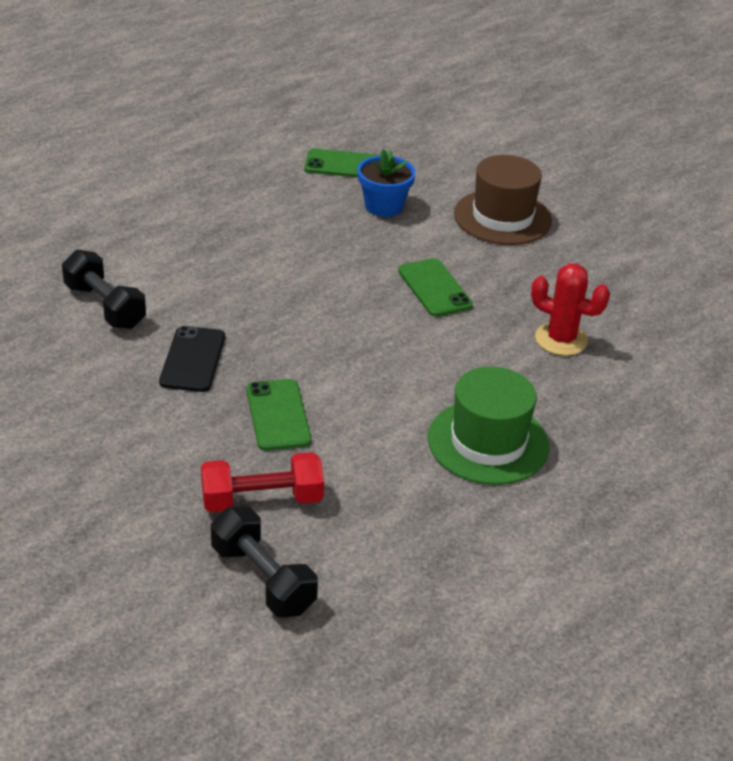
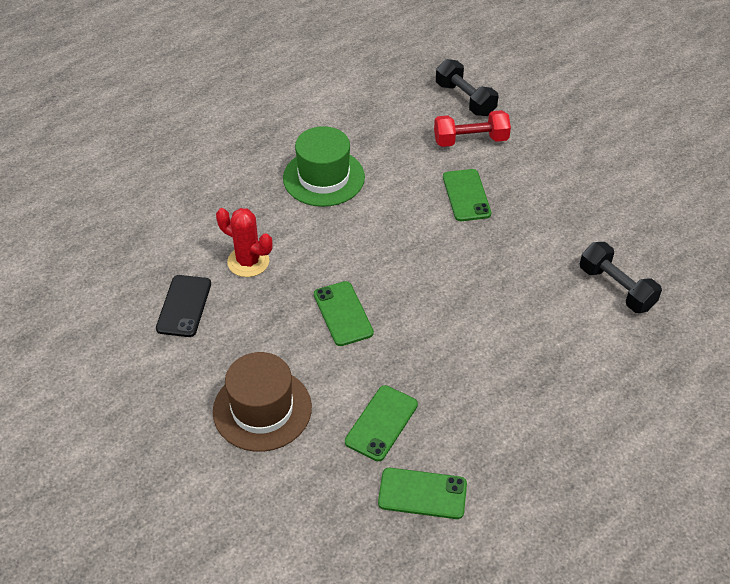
camera: 175 degrees left, 10 degrees up
black phone [159,326,225,392] -> black phone moved to [156,275,211,337]
blue flower pot [357,149,416,217] -> green phone [345,385,418,461]

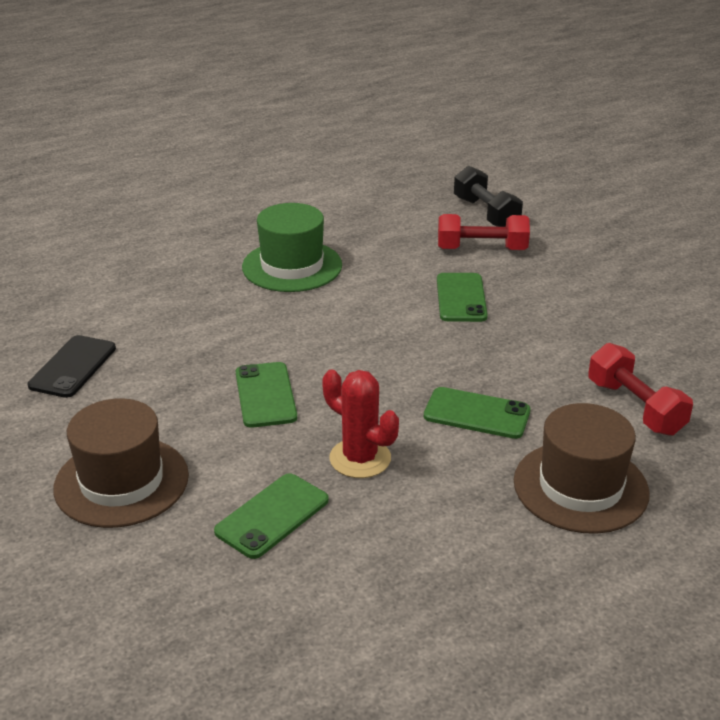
camera: 10 degrees right, 15 degrees down
red cactus [216,208,272,277] -> red cactus moved to [322,369,399,478]
green phone [378,468,467,519] -> green phone moved to [424,387,531,439]
black dumbbell [580,242,662,313] -> red dumbbell [588,343,693,436]
none -> brown hat [514,403,649,534]

